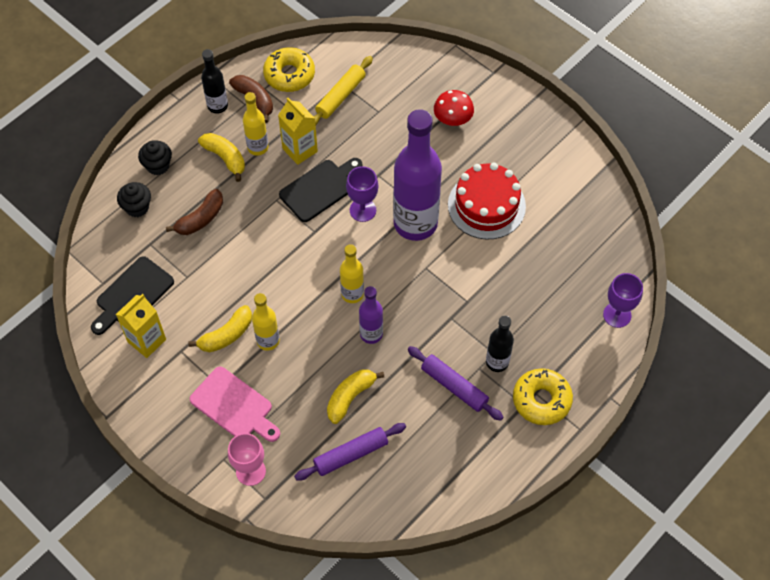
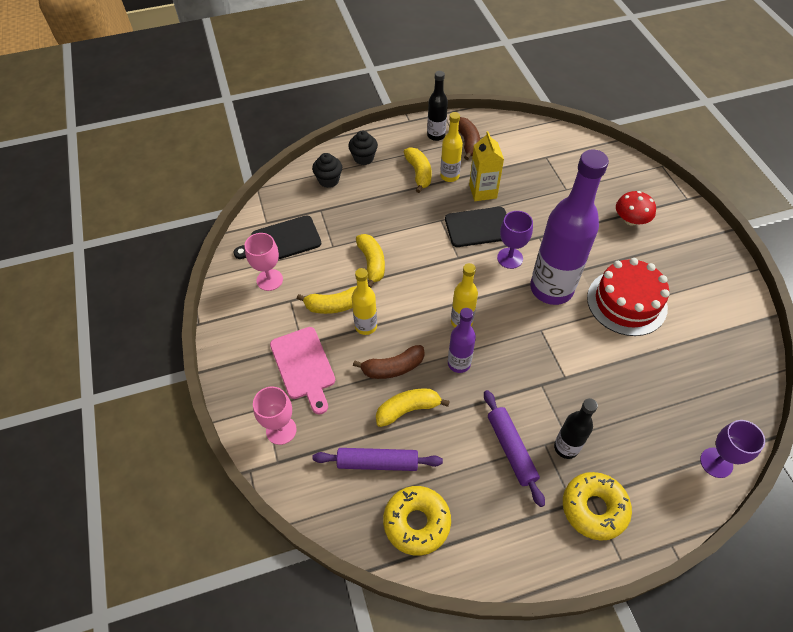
camera: 30 degrees right, 5 degrees down
yellow carton [116,294,166,358] -> pink goblet [245,233,283,291]
brown banana [166,189,223,235] -> brown banana moved to [353,345,424,379]
yellow donut [263,47,315,92] -> yellow donut moved to [383,486,451,556]
yellow rolling pin [314,56,373,125] -> none
none -> yellow banana [356,234,385,288]

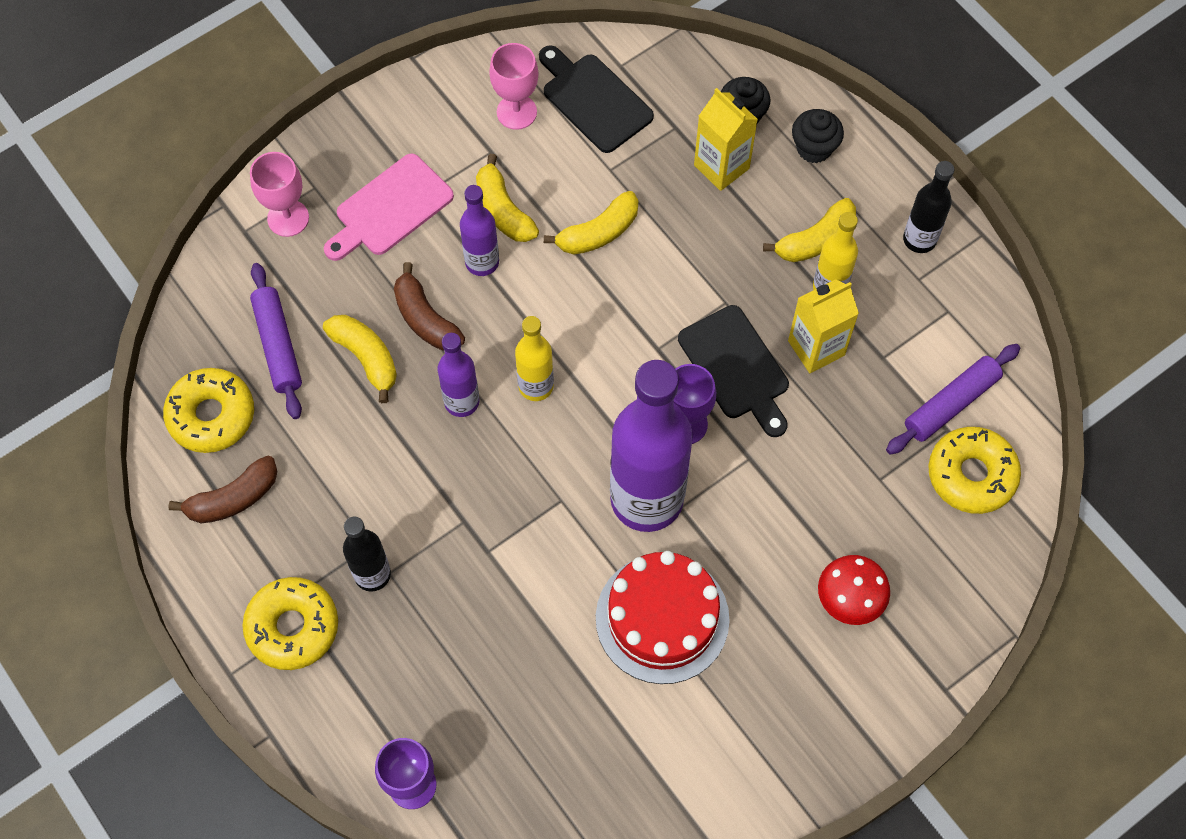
camera: 70 degrees right, 10 degrees up
yellow bottle [352,268,377,335] -> purple bottle [460,185,499,276]
brown banana [458,117,480,160] -> brown banana moved to [168,456,277,523]
purple rolling pin [484,390,545,507] -> purple rolling pin moved to [886,344,1020,455]
none -> yellow carton [694,88,758,191]
none -> yellow donut [928,427,1021,514]

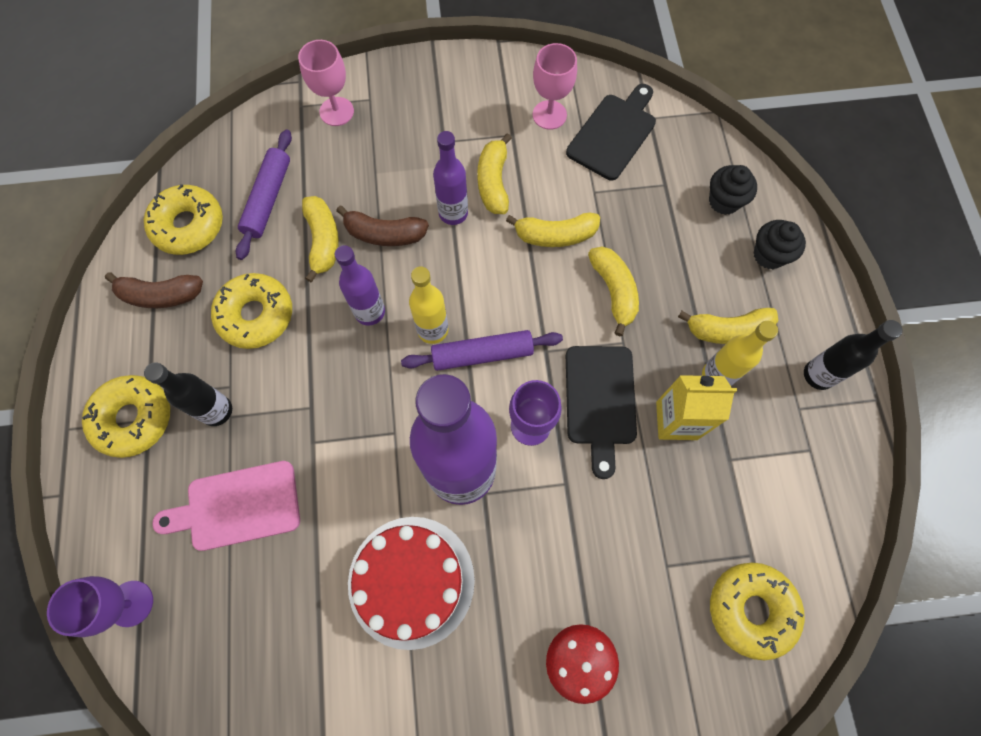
camera: 30 degrees right, 5 degrees up
pink cutting board [324,154,454,261] -> pink cutting board moved to [152,461,300,551]
brown banana [394,262,465,350] -> brown banana turned 75 degrees counterclockwise [336,205,429,246]
black cutting board [539,45,654,153] -> black cutting board turned 45 degrees clockwise [566,84,656,180]
yellow carton [694,88,758,191] -> none
purple rolling pin [886,344,1020,455] -> purple rolling pin moved to [401,330,563,371]
none -> yellow donut [211,273,292,349]
none -> yellow banana [588,247,639,336]

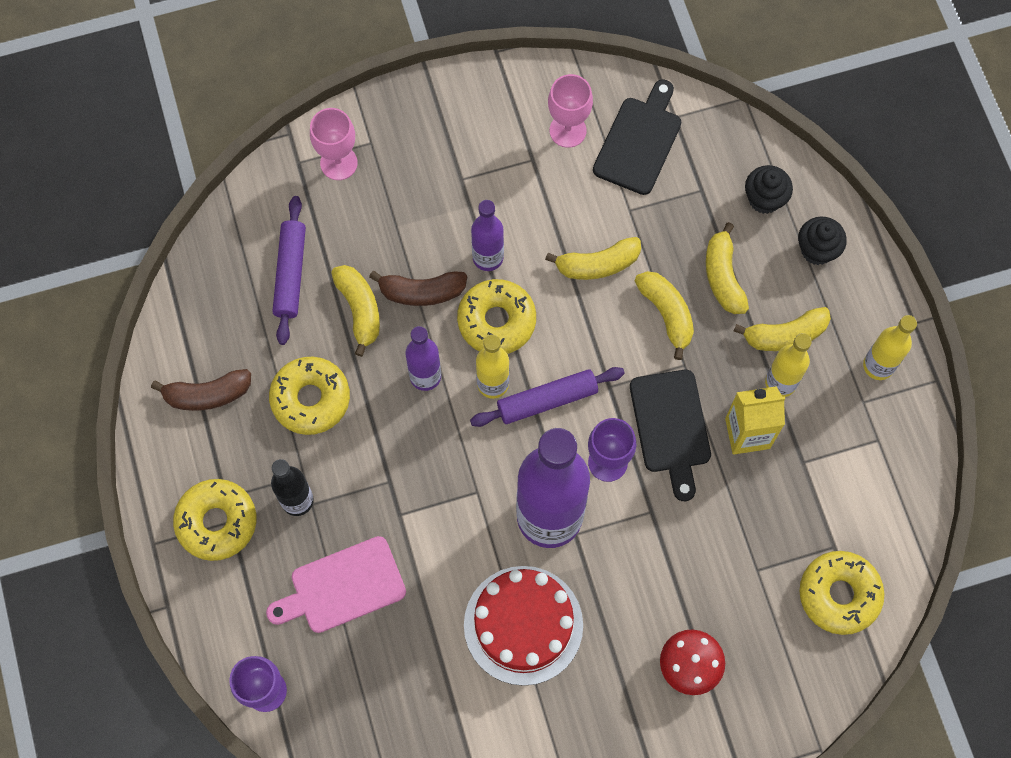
camera: 10 degrees left, 0 degrees up
yellow donut [144,184,223,255] -> yellow donut moved to [457,279,536,354]
yellow banana [477,133,512,214] -> yellow banana moved to [706,222,749,314]
black bottle [804,320,903,390] -> yellow bottle [863,315,917,380]

